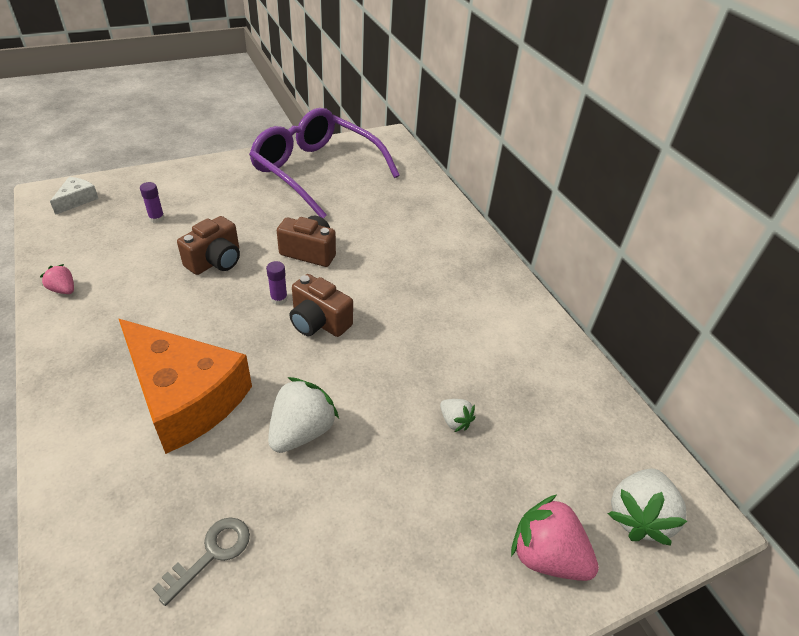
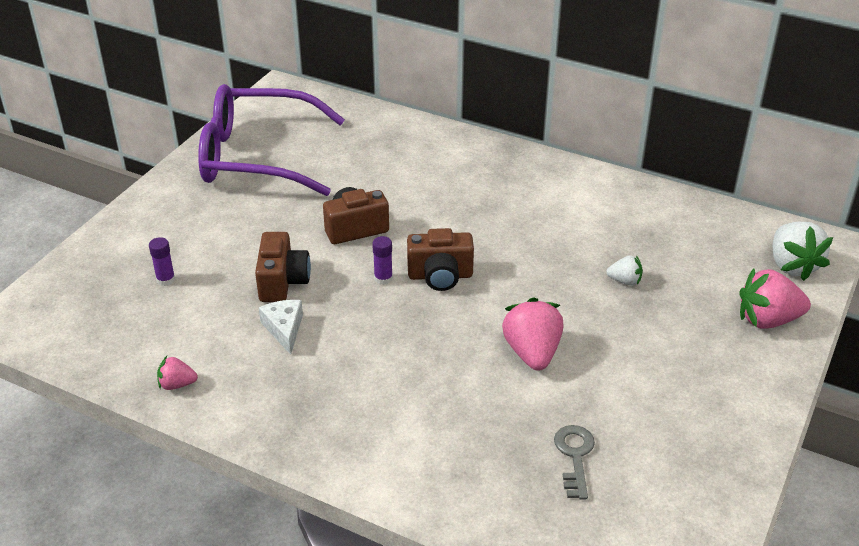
camera: 35 degrees left, 5 degrees down
white cheese [50,177,99,215] -> white cheese moved to [259,300,303,355]
orange cheese [119,319,252,454] -> none
white strawberry [268,377,339,453] -> pink strawberry [502,297,563,371]

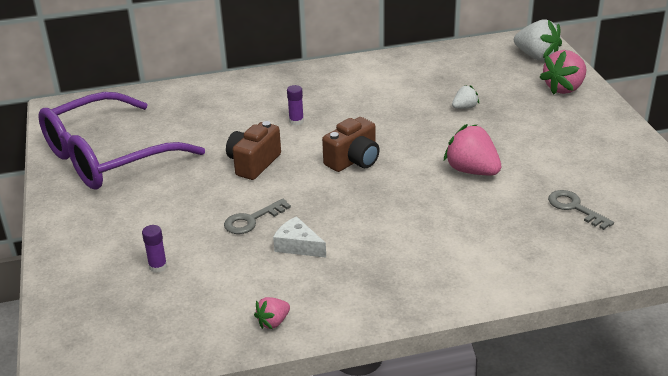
camera: 40 degrees left, 5 degrees down
brown camera [255,232,311,302] -> grey key [224,199,291,234]
purple glue stick [372,236,393,285] -> purple glue stick moved to [287,85,304,125]

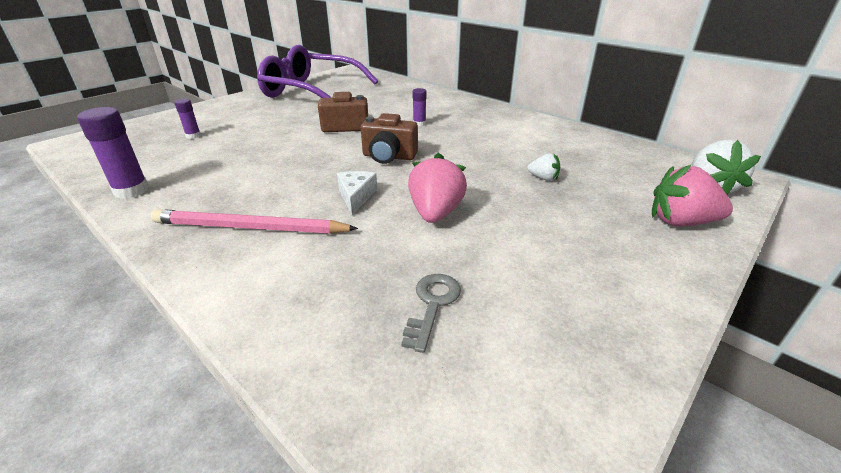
camera: 55 degrees right, 0 degrees up
grey key [224,199,291,234] -> none
pink strawberry [254,297,290,329] -> purple glue stick [77,107,149,199]
white cheese [273,216,326,258] -> white cheese moved to [337,171,377,215]
none -> pink pencil [151,209,358,234]

